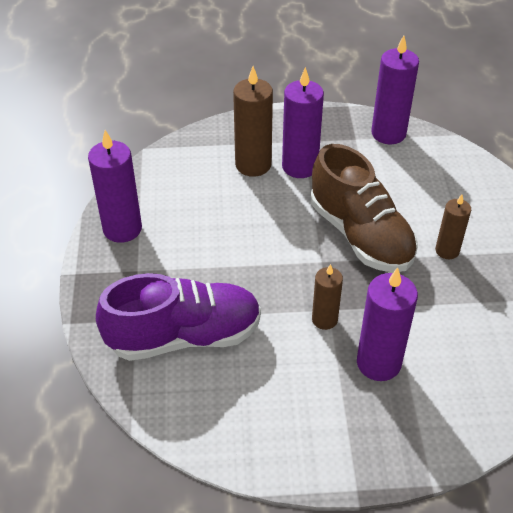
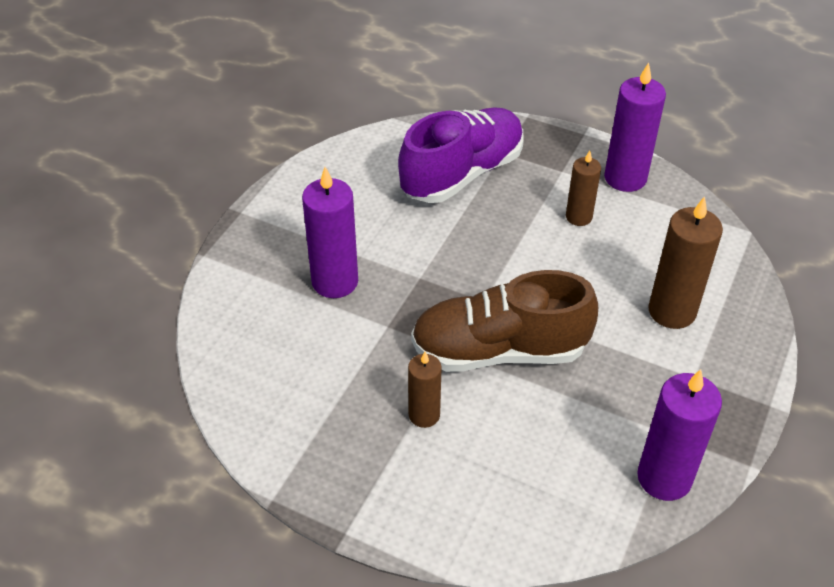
camera: 120 degrees right, 0 degrees up
purple shoe [96,273,261,361] -> purple shoe turned 150 degrees counterclockwise [398,107,524,203]
purple candle [282,67,324,178] -> none
brown candle [312,264,343,330] -> brown candle moved to [566,151,601,226]

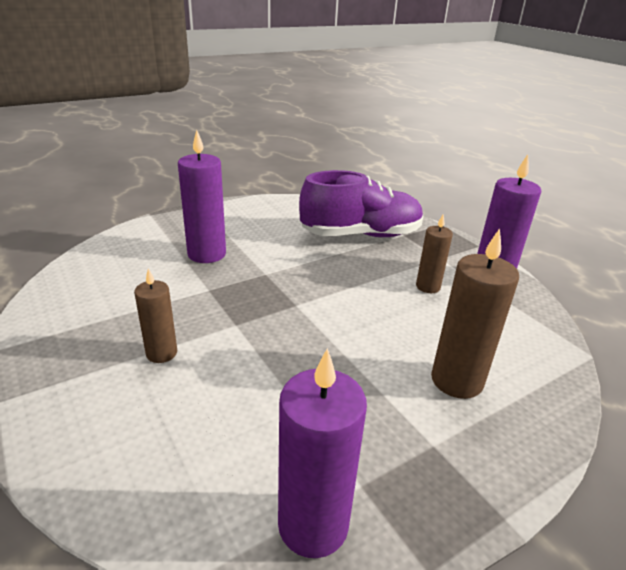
camera: 30 degrees right, 15 degrees down
brown shoe [411,270,598,372] -> none

